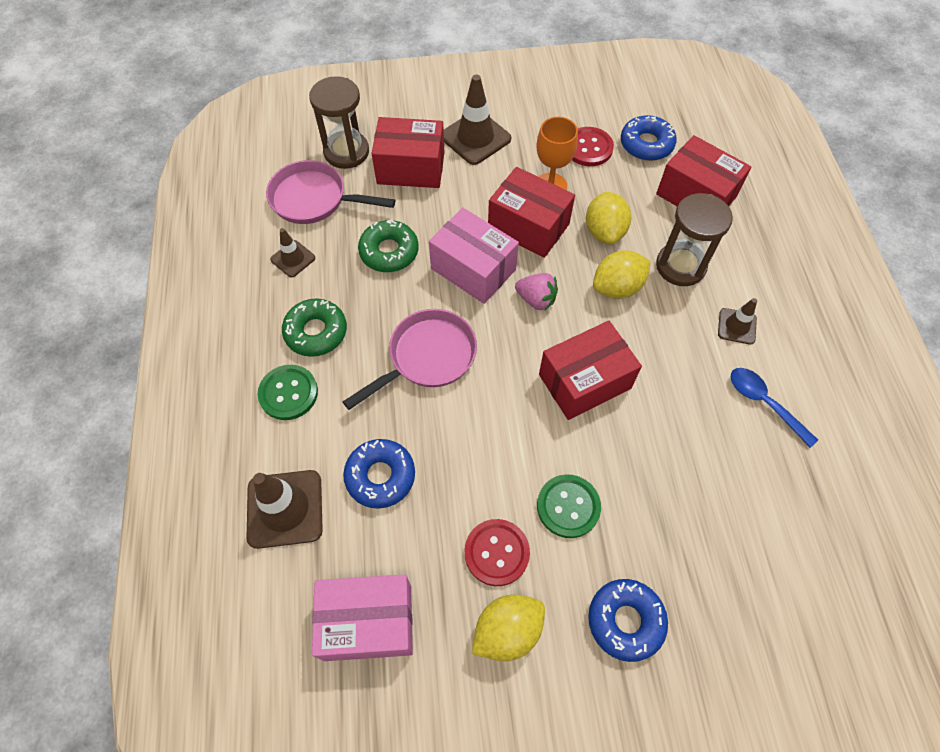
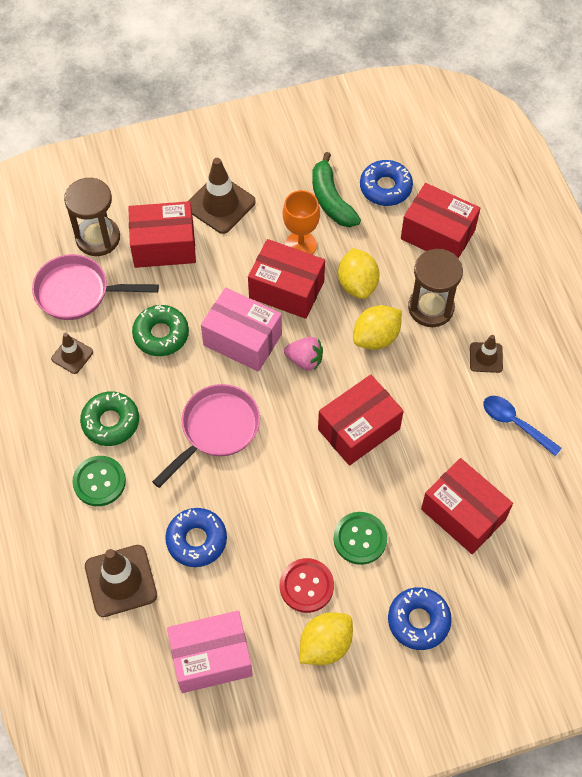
camera: 10 degrees left, 0 degrees up
red button [572,127,614,166] -> green banana [312,152,361,227]
none -> red box [421,458,513,554]

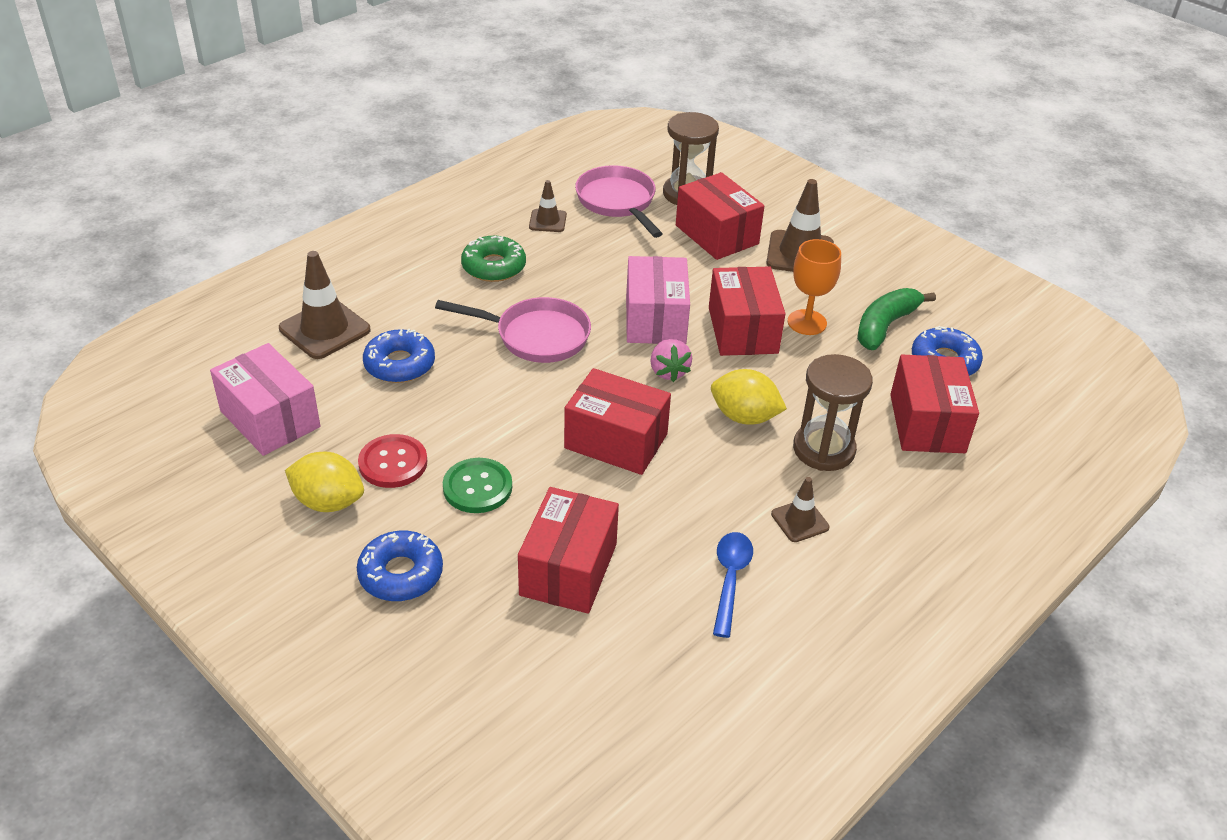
camera: 60 degrees right, 20 degrees down
green button [72,456,126,506] -> none
green donut [132,305,189,356] -> none
yellow lemon [338,248,380,299] -> none

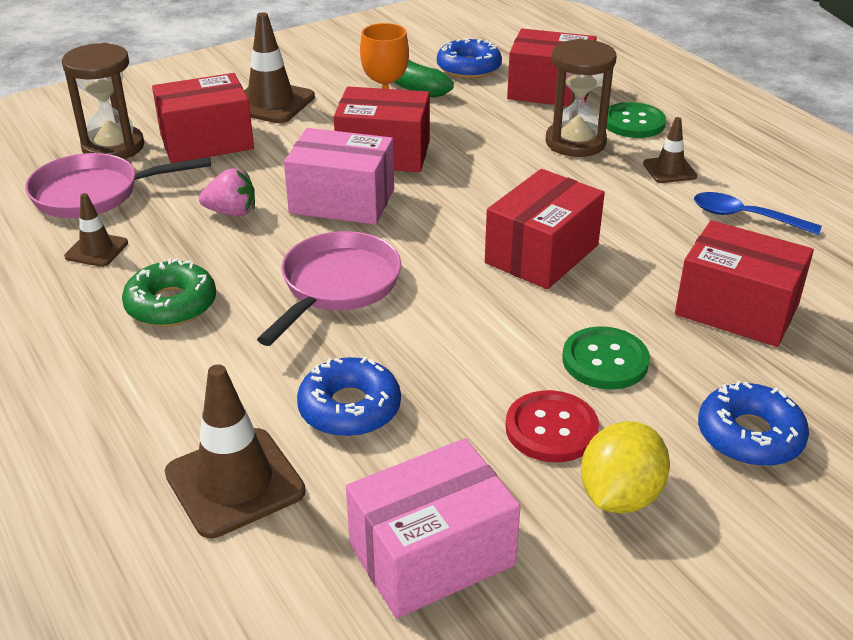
camera: 75 degrees left, 5 degrees down
pink strawberry [651,339,692,382] -> pink strawberry moved to [199,168,255,217]
yellow lemon [711,369,787,425] -> none
none -> green button [606,102,666,138]

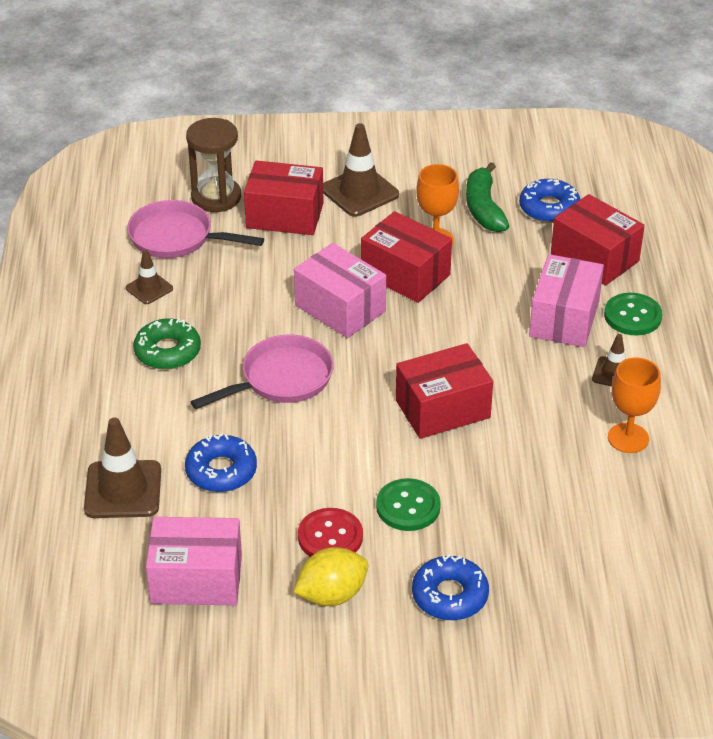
camera: 30 degrees right, 5 degrees up
pink strawberry [199,168,255,217] -> none
brown hourglass [546,39,617,157] -> pink box [529,254,604,347]
red box [675,220,814,347] -> none
blue spoon [694,192,822,235] -> orange goblet [608,357,661,453]

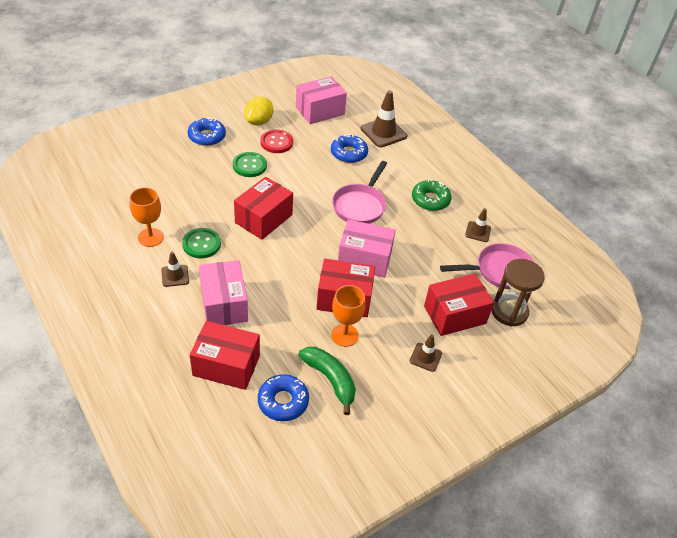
camera: 145 degrees right, 5 degrees up
brown traffic cone [323,123,399,217] -> brown traffic cone [410,334,442,372], size x0.56
green button [604,293,662,335] -> green button moved to [182,228,221,258]

